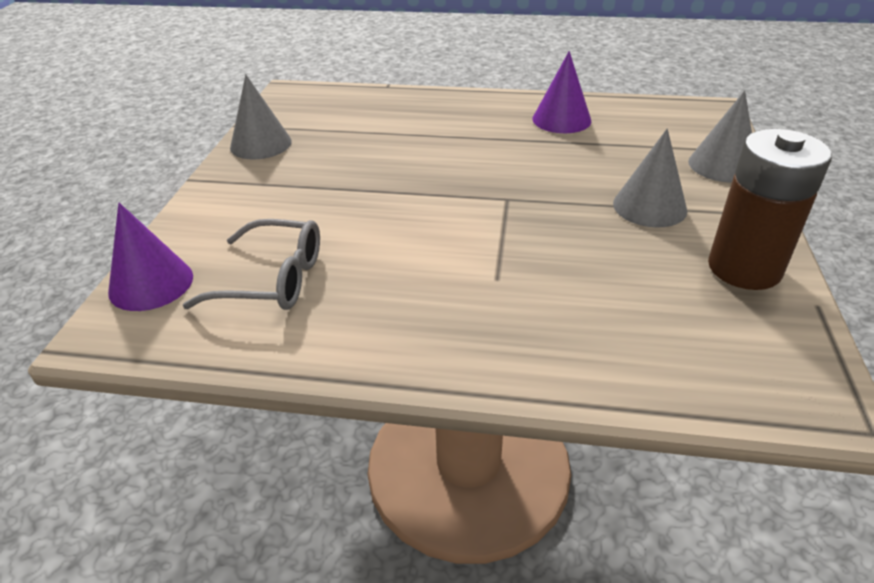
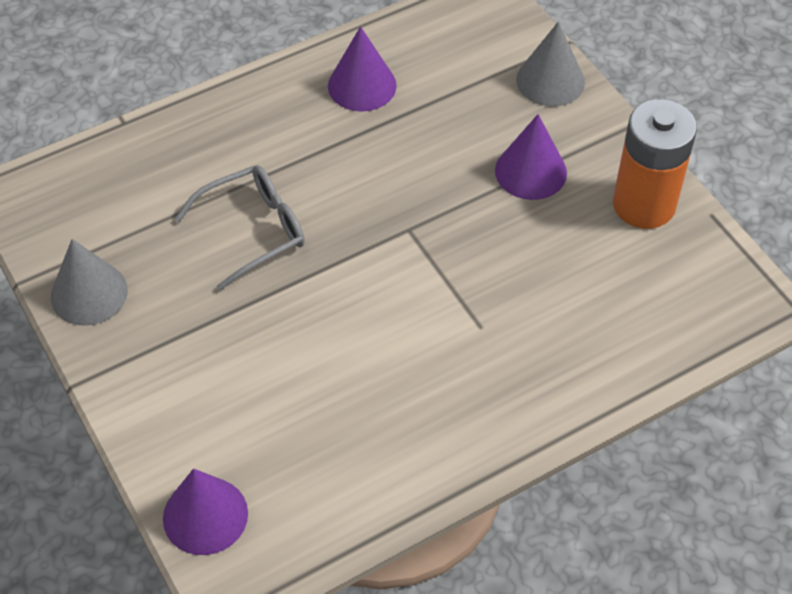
camera: 40 degrees left, 15 degrees up
grey glasses [183,219,320,310] -> grey glasses moved to [175,165,305,291]
grey cone [613,129,687,228] -> purple cone [495,114,567,200]
brown battery [708,129,832,290] -> orange battery [613,99,697,229]

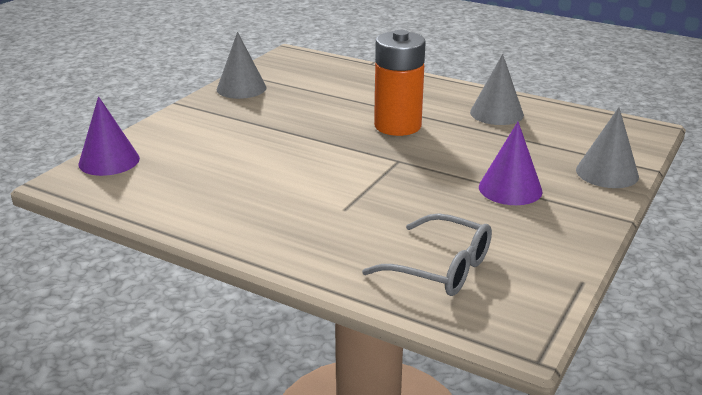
camera: 60 degrees right, 25 degrees down
grey glasses [175,165,305,291] -> grey glasses moved to [362,213,492,296]
purple cone [328,26,397,112] -> grey cone [470,54,524,125]
orange battery [613,99,697,229] -> orange battery moved to [374,30,426,136]

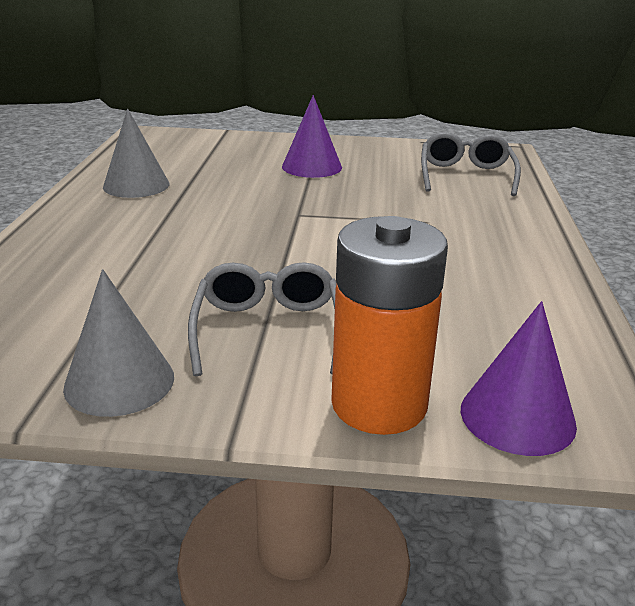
camera: 115 degrees left, 0 degrees up
orange battery [374,30,426,136] -> orange battery moved to [331,216,448,435]
grey cone [576,107,639,188] -> none
none -> grey glasses [188,262,337,376]

